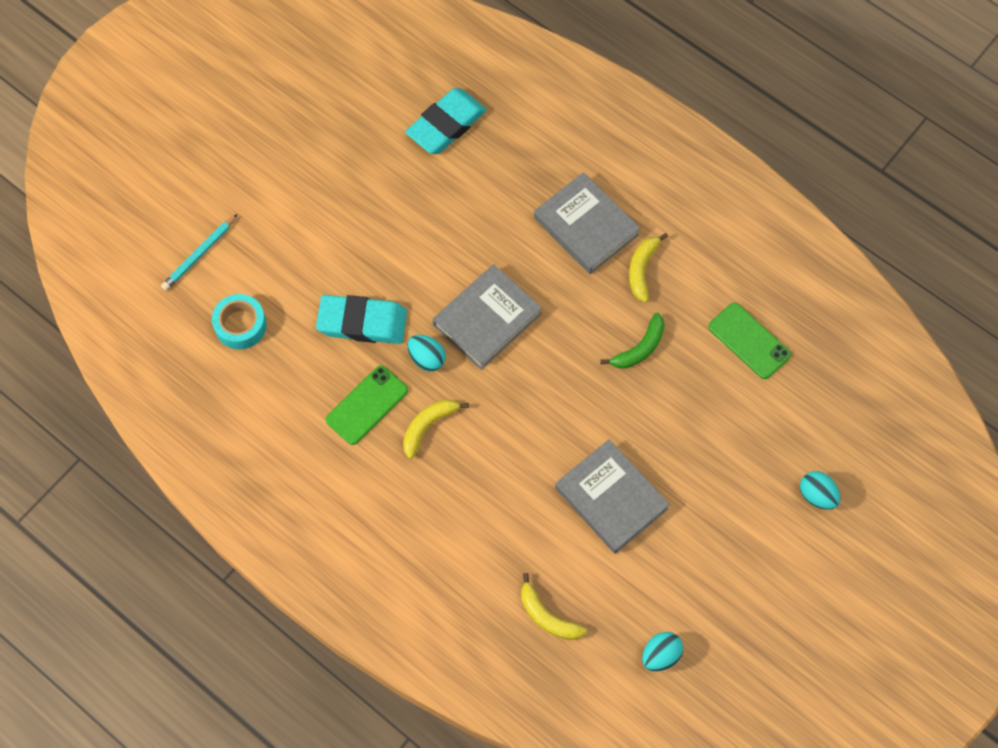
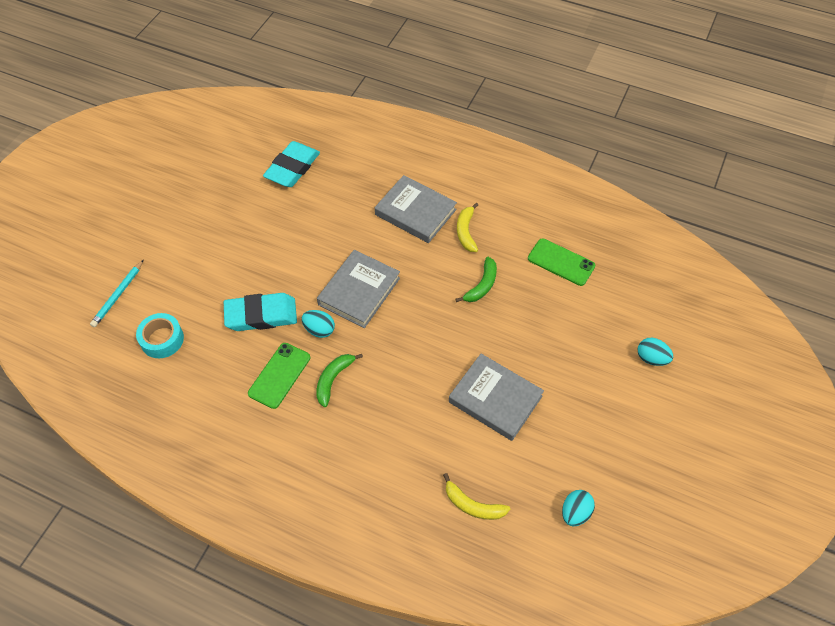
camera: 15 degrees left, 10 degrees down
yellow banana [403,399,469,459] -> green banana [316,354,363,407]

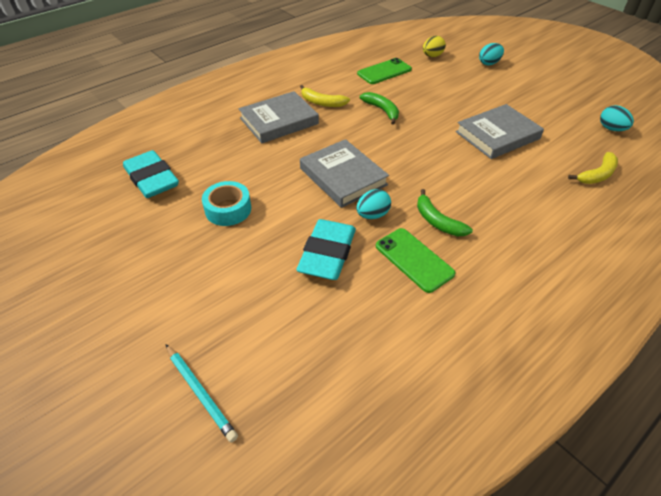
camera: 65 degrees left, 10 degrees down
turquoise tape [136,313,184,358] -> turquoise tape moved to [202,181,251,226]
none -> yellow egg [423,36,446,57]

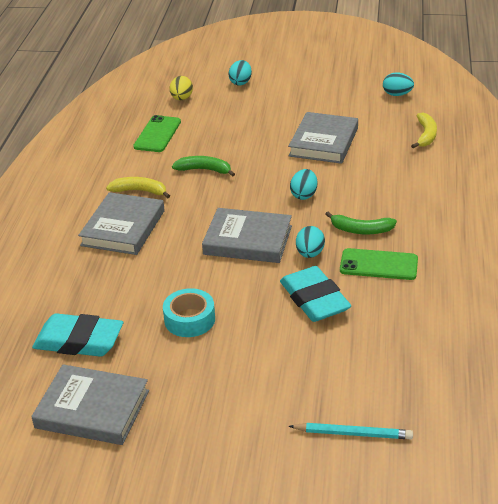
camera: 40 degrees left, 10 degrees down
yellow banana [300,85,350,107] -> yellow banana turned 150 degrees counterclockwise [106,177,170,198]
none -> grey book [31,364,149,445]
none -> turquoise egg [290,169,317,200]

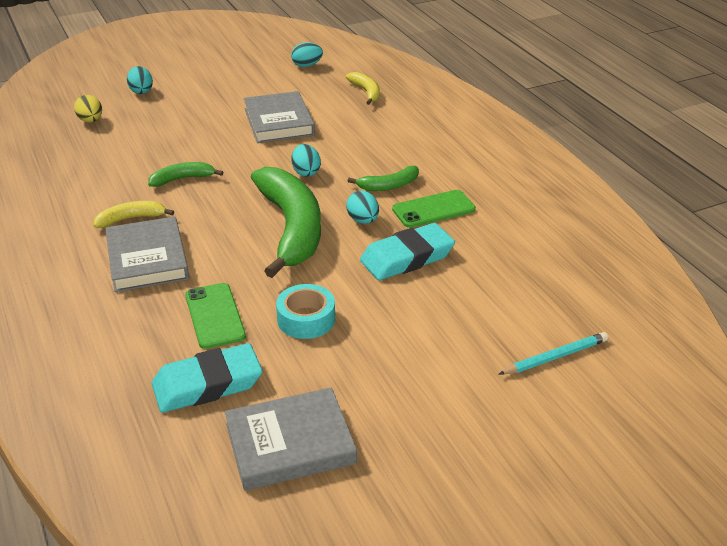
camera: 35 degrees left, 0 degrees up
green phone [133,115,181,152] -> green phone moved to [185,283,246,349]
grey book [202,208,292,263] -> green banana [251,167,321,278]
turquoise eraser [280,266,351,322] -> turquoise eraser turned 60 degrees counterclockwise [360,223,455,280]

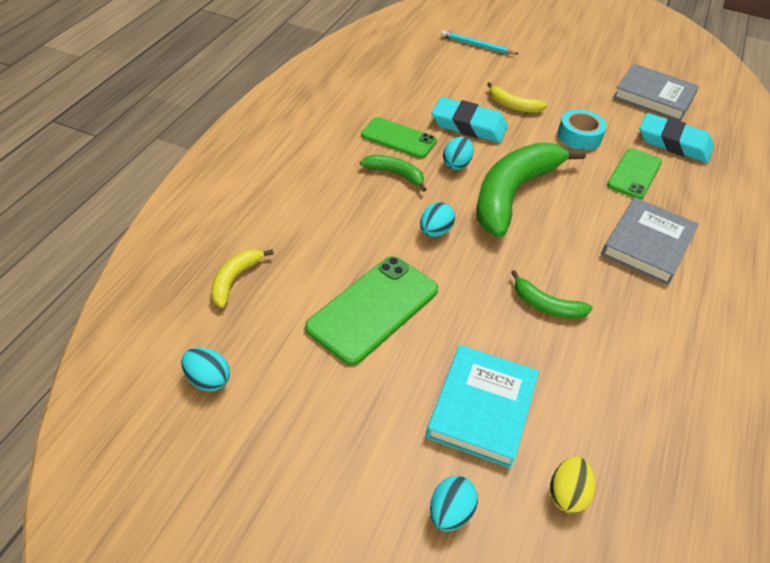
camera: 135 degrees left, 10 degrees up
yellow banana [93,201,174,228] -> yellow banana moved to [487,82,548,113]
grey book [244,91,315,143] -> green phone [305,256,438,365]
none -> turquoise book [426,345,539,468]

